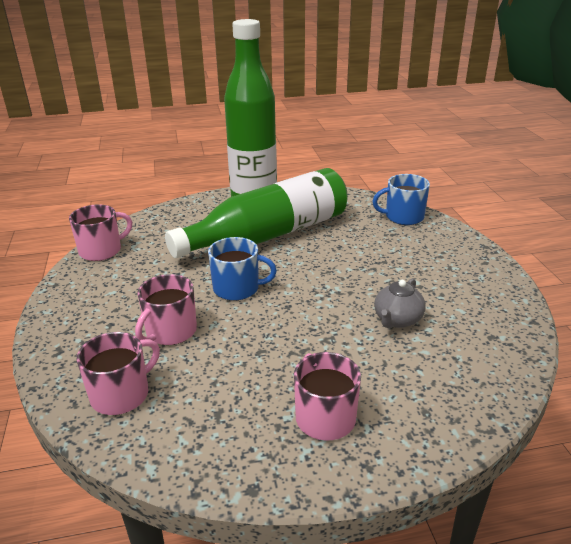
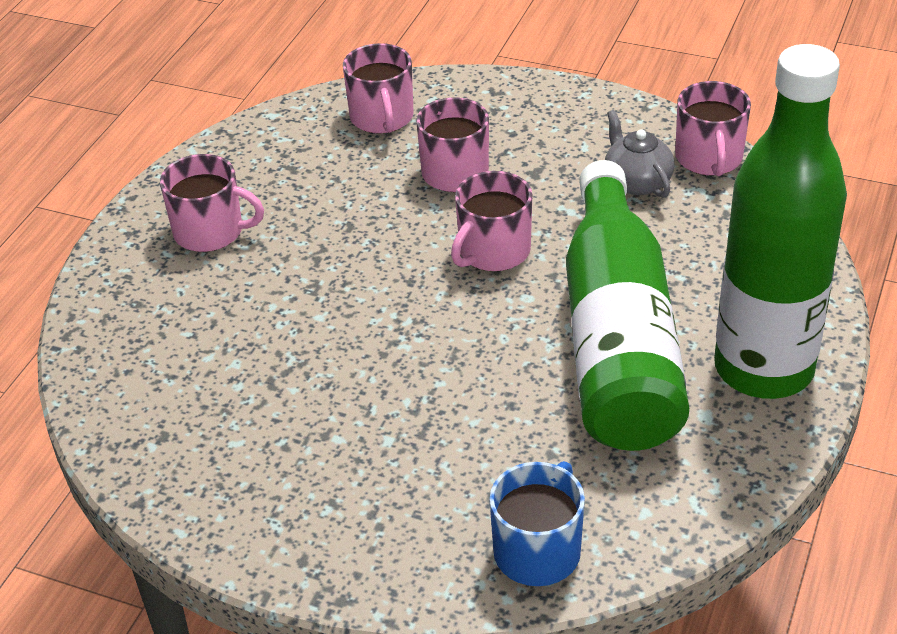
camera: 125 degrees right, 10 degrees up
blue mug [208,237,277,301] -> pink mug [451,171,532,271]
grey teapot [374,278,426,328] -> grey teapot moved to [605,110,674,198]

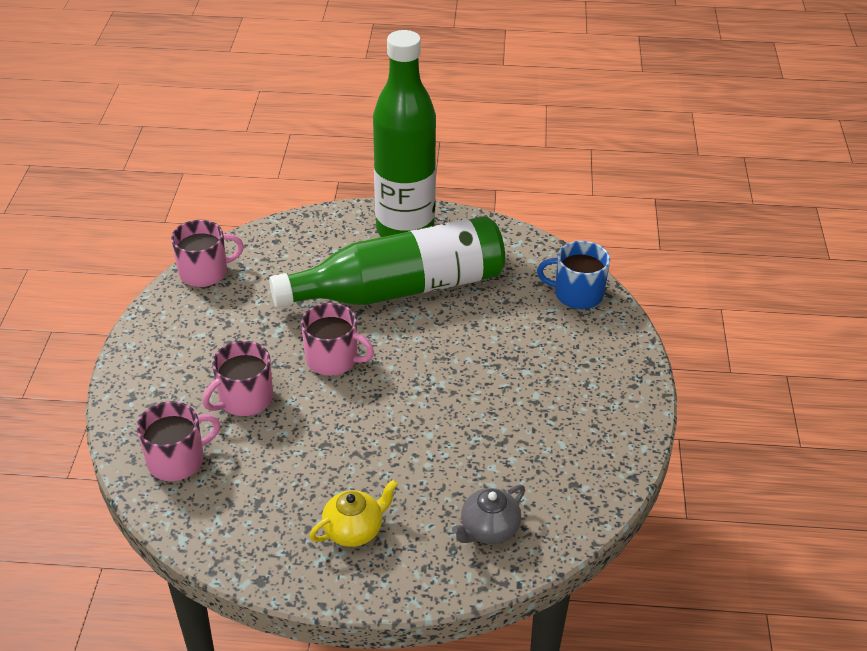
camera: 110 degrees left, 0 degrees up
pink mug [160,154,264,252] -> yellow teapot [309,480,398,547]
grey teapot [605,110,674,198] -> grey teapot moved to [452,485,525,544]

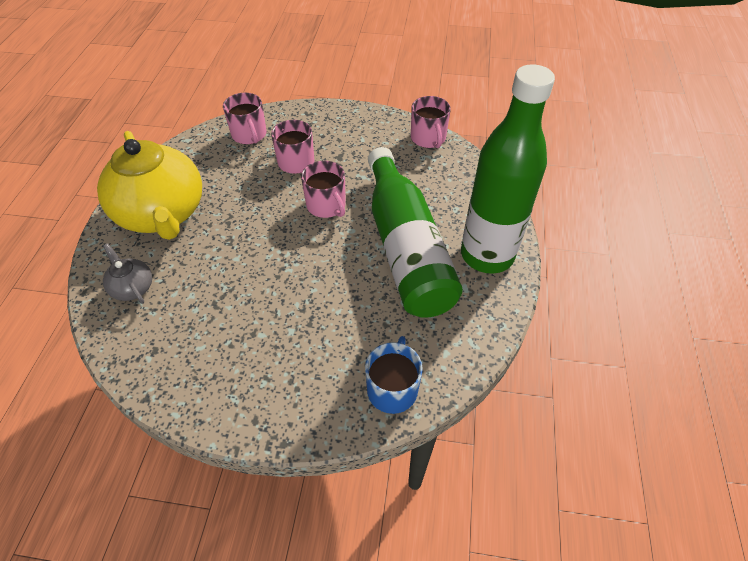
camera: 95 degrees right, 10 degrees up
pink mug [301,303,374,376] -> pink mug turned 60 degrees counterclockwise [301,161,346,218]
yellow teapot [309,480,398,547] -> yellow teapot [97,131,202,240], size x2.34

